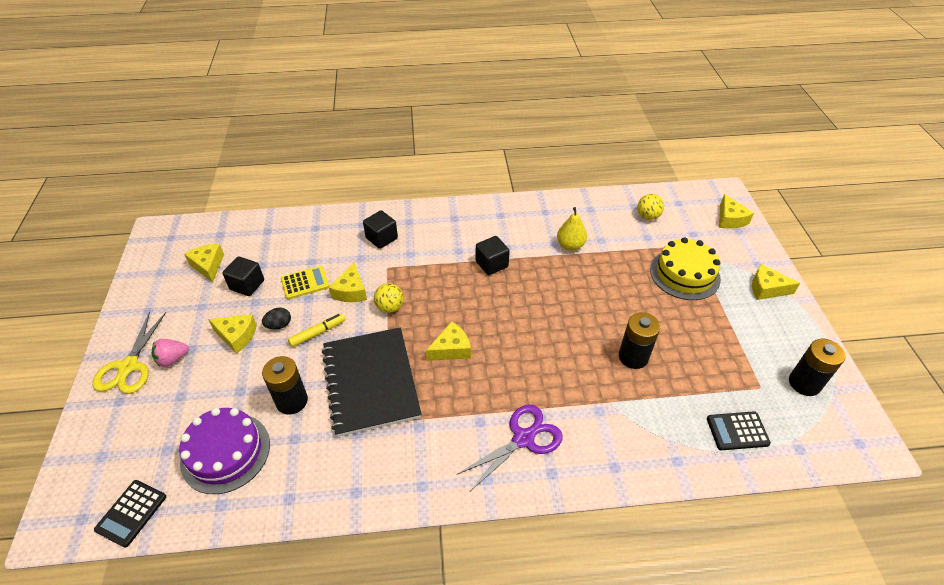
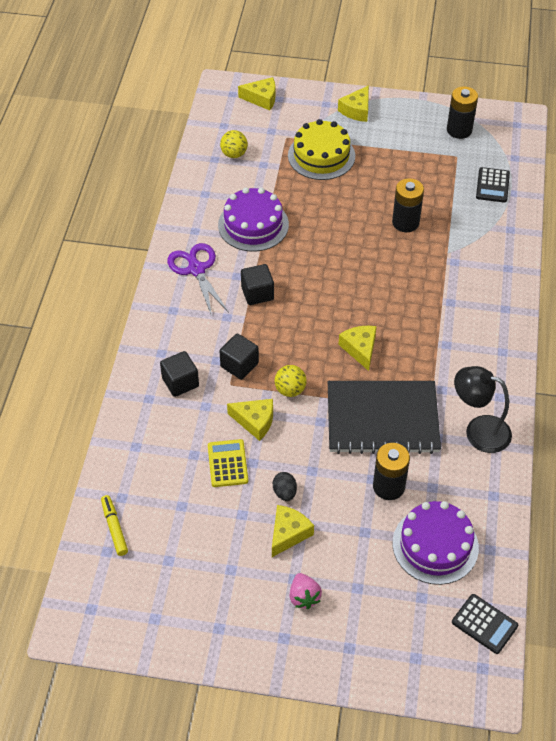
camera: 75 degrees left, 5 degrees up
yellow scissors [92,311,166,394] -> none
yellow cheese [184,244,224,282] -> none
black cube [223,256,264,296] -> black cube moved to [219,334,259,380]
yellow marker [288,313,345,347] -> yellow marker moved to [101,495,128,556]
purple scissors [458,405,563,491] -> purple scissors moved to [167,243,229,316]
yellow pear [557,207,587,251] -> purple cake [218,188,289,251]
none -> black lamp [454,366,512,453]

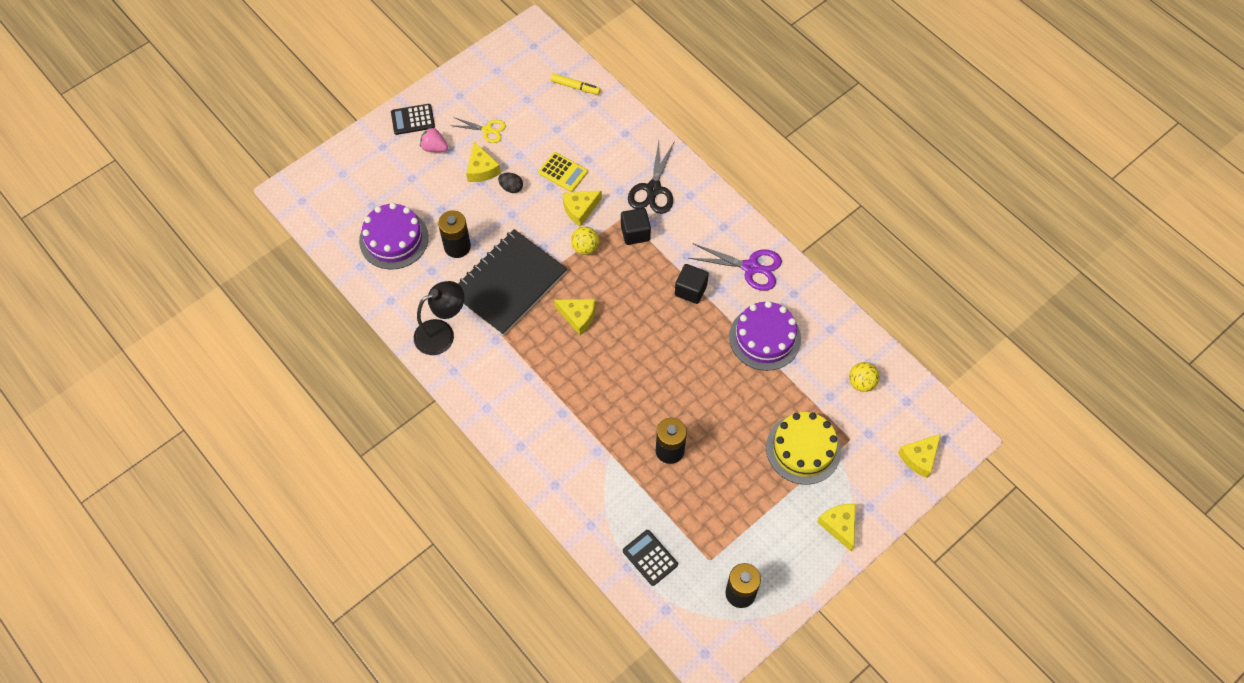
camera: 130 degrees right, 10 degrees up
black cube [160,351,199,397] -> black scissors [628,141,675,214]
black calculator [452,594,518,654] -> black calculator moved to [391,104,435,135]
none -> yellow scissors [454,117,506,143]

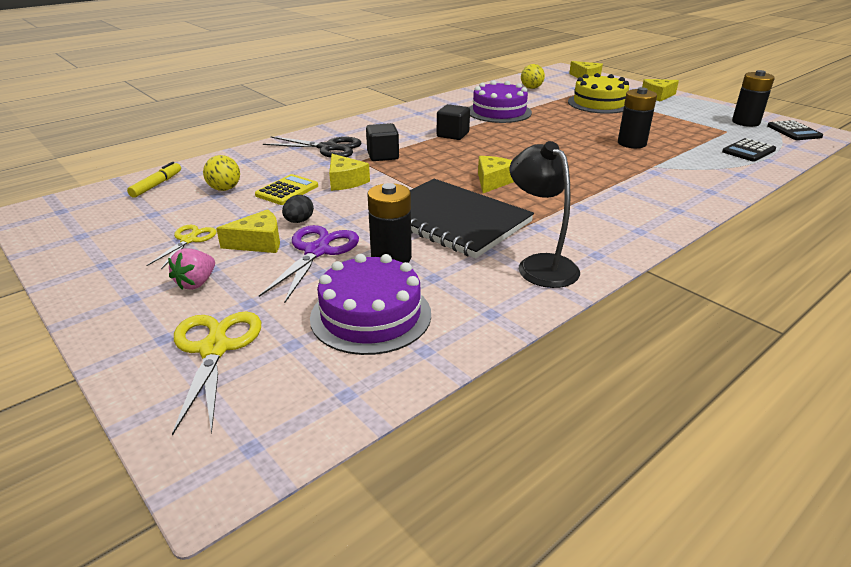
camera: 90 degrees left, 30 degrees down
black calculator [391,104,435,135] -> black calculator moved to [767,120,823,140]
yellow ball [571,227,599,255] -> yellow ball moved to [203,155,240,191]
purple scissors [689,243,782,291] -> purple scissors moved to [259,225,359,303]
none -> yellow scissors [172,312,261,436]

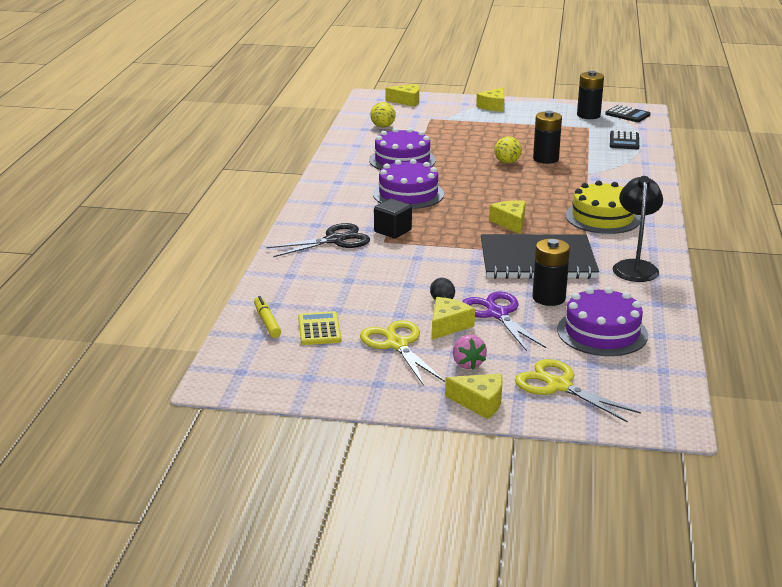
camera: 40 degrees left, 5 degrees down
yellow scissors [146,225,217,269] -> yellow scissors [360,320,445,386], size x1.59
yellow ball [203,155,240,191] -> yellow ball moved to [494,136,522,164]
yellow calculator [255,174,318,205] -> yellow calculator moved to [298,311,341,345]
yellow cheese [329,154,370,191] -> yellow cheese moved to [445,373,503,419]
black cube [437,104,470,140] -> purple cake [373,159,444,209]
black lamp [509,141,580,288] -> black lamp turned 75 degrees clockwise [613,176,663,282]
yellow cake [568,73,629,114] -> yellow cake moved to [565,180,641,234]

